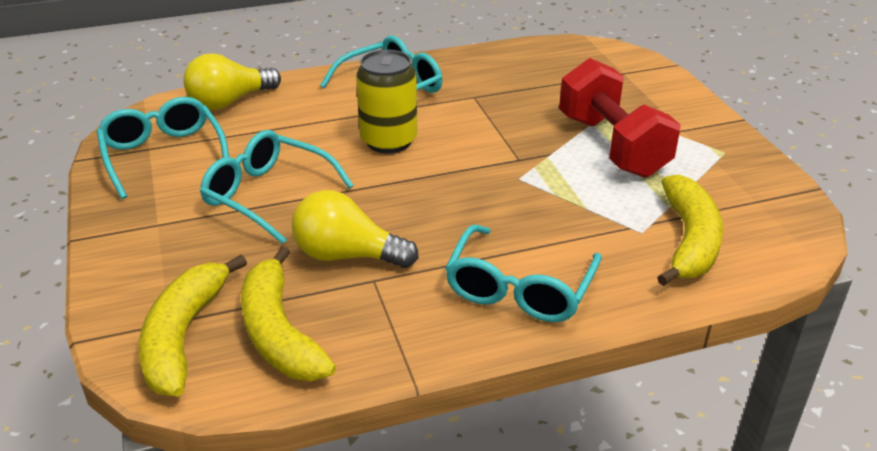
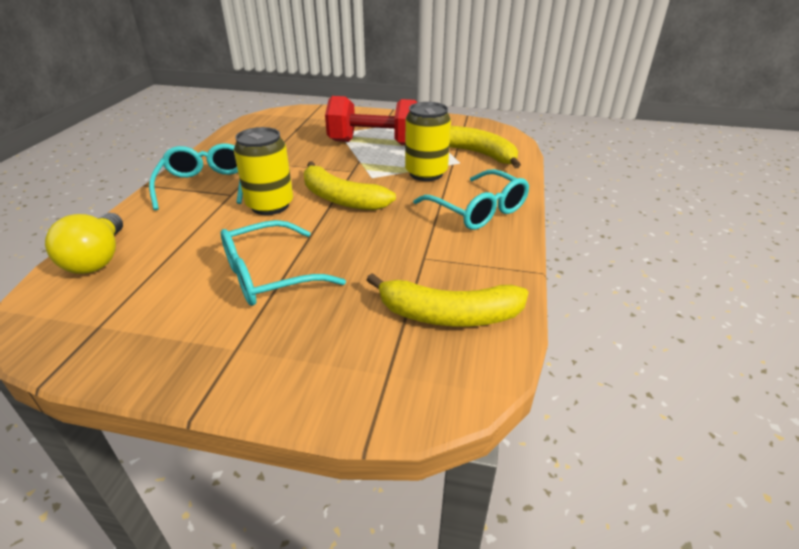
camera: 60 degrees left, 0 degrees up
turquoise glasses [97,97,229,199] -> none
yellow banana [139,255,247,396] -> yellow banana moved to [304,161,396,210]
yellow light bulb [292,190,419,268] -> none
none -> yellow can [405,102,451,181]

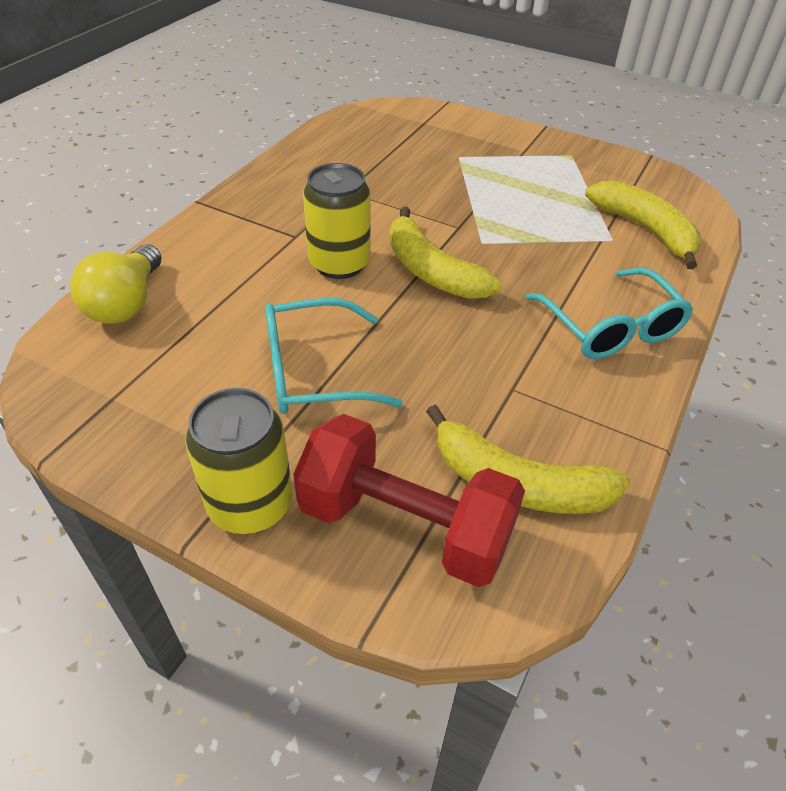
camera: 15 degrees right, 10 degrees up
turquoise glasses [149,143,243,210] -> none
red dumbbell [325,96,418,145] -> red dumbbell moved to [293,414,525,587]
yellow can [405,102,451,181] -> yellow can moved to [185,388,293,534]

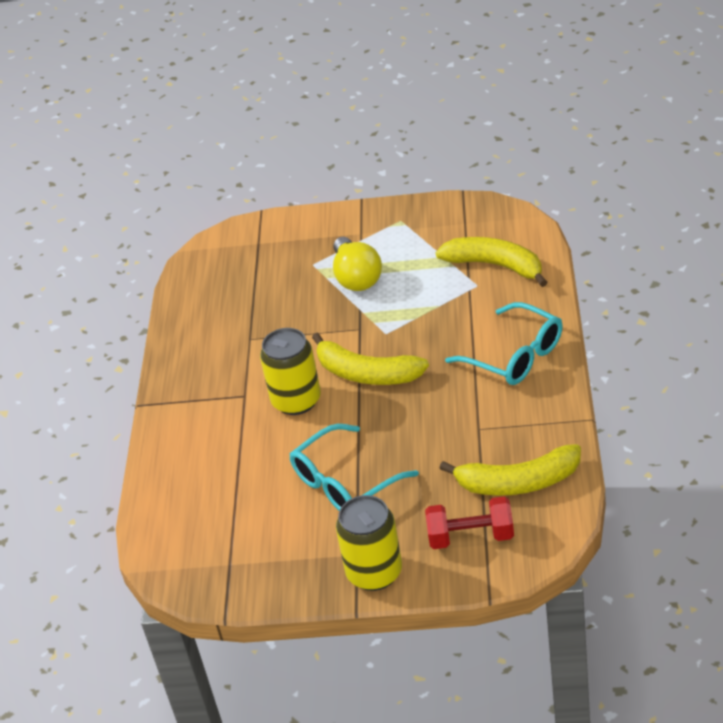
camera: 20 degrees left, 5 degrees down
yellow light bulb [70,244,161,324] -> yellow light bulb moved to [333,237,382,291]
red dumbbell [293,414,525,587] -> red dumbbell [425,496,514,549], size x0.64

